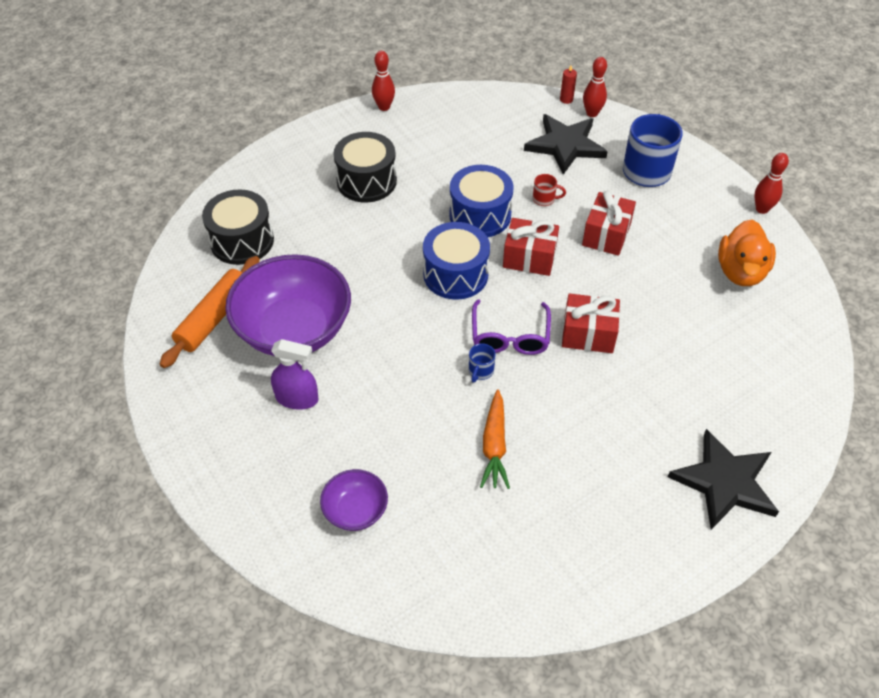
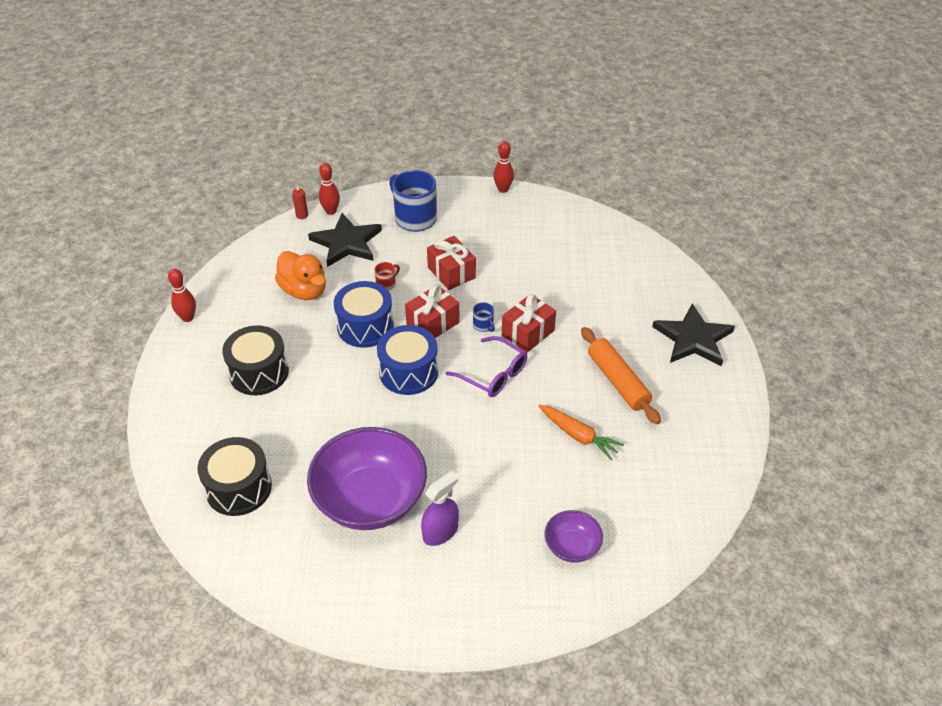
camera: 55 degrees left, 5 degrees down
orange rolling pin [160,256,260,368] -> orange rolling pin moved to [581,327,661,424]
blue mug [469,343,496,383] -> blue mug moved to [473,302,495,332]
orange duck [718,220,776,286] -> orange duck moved to [275,251,326,300]

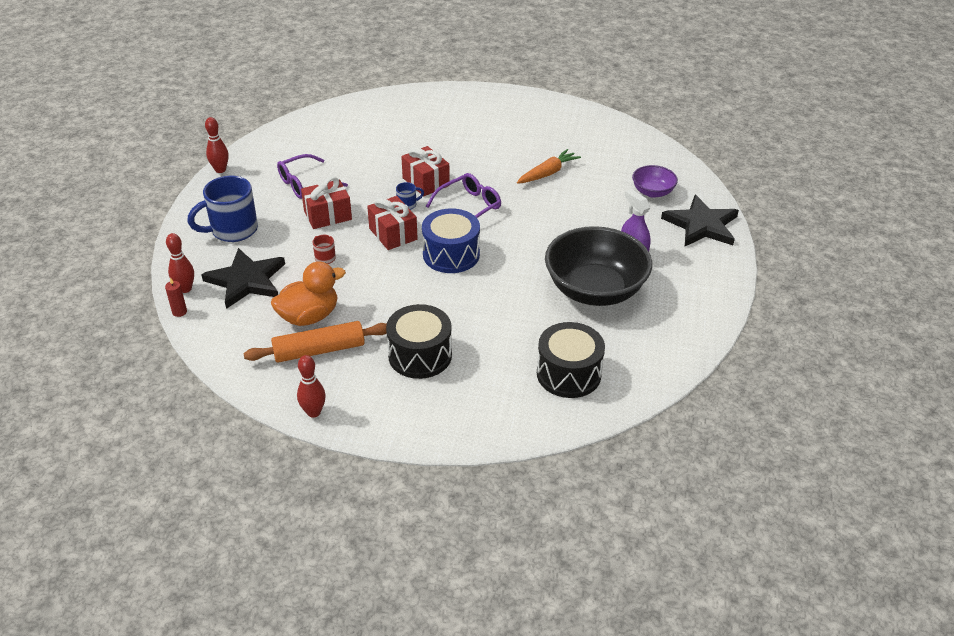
camera: 80 degrees left, 5 degrees down
purple bowl [307,427,427,530] -> black bowl [545,226,652,306]
blue drum [334,281,394,348] -> none
orange rolling pin [581,327,661,424] -> orange rolling pin moved to [243,321,387,363]
black star [652,303,735,366] -> black star moved to [661,195,739,246]
none -> purple glasses [277,154,348,199]

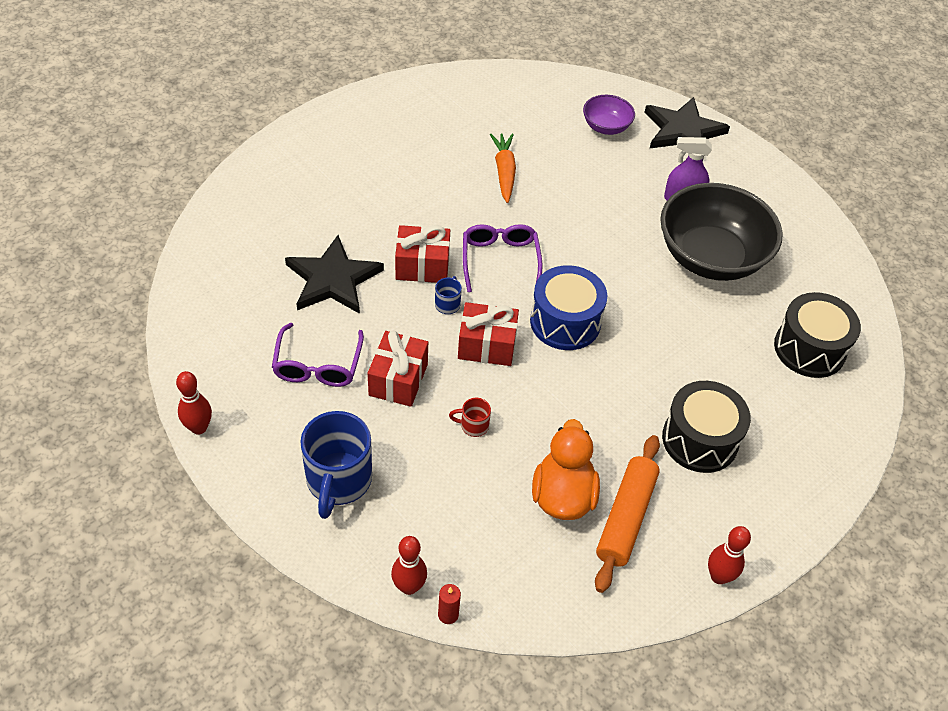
camera: 55 degrees left, 10 degrees up
black star [201,248,285,309] -> black star moved to [285,235,384,314]

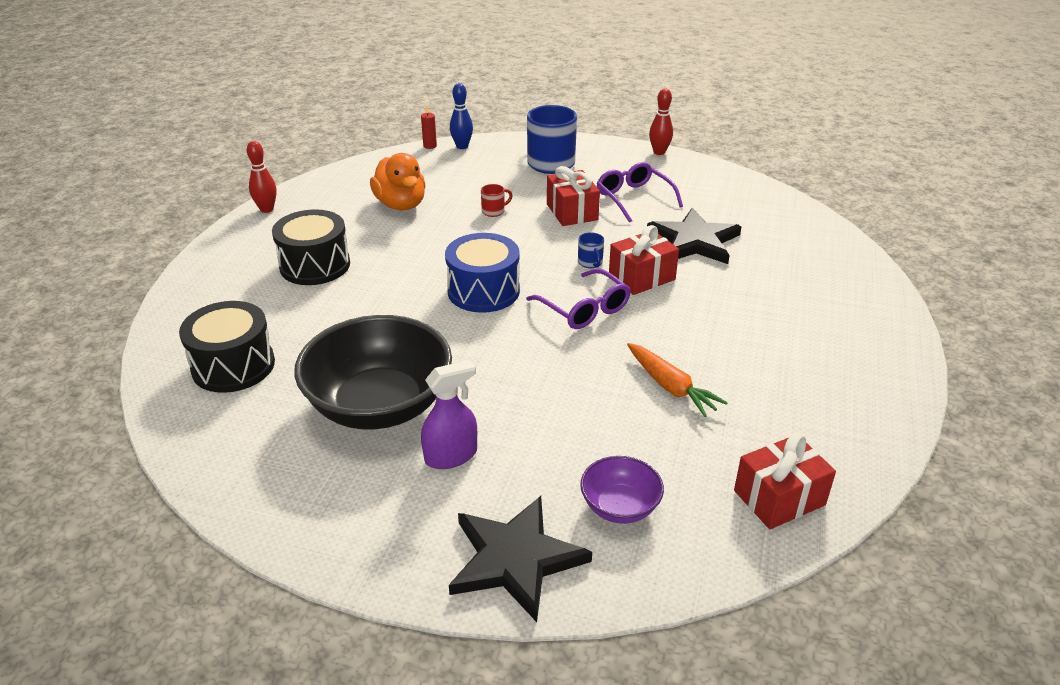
camera: 150 degrees right, 15 degrees down
red bowling pin [391,536,427,595] -> blue bowling pin [450,83,473,149]
red gift [458,302,519,366] -> red gift moved to [734,433,836,529]
orange rolling pin [595,435,660,593] -> none

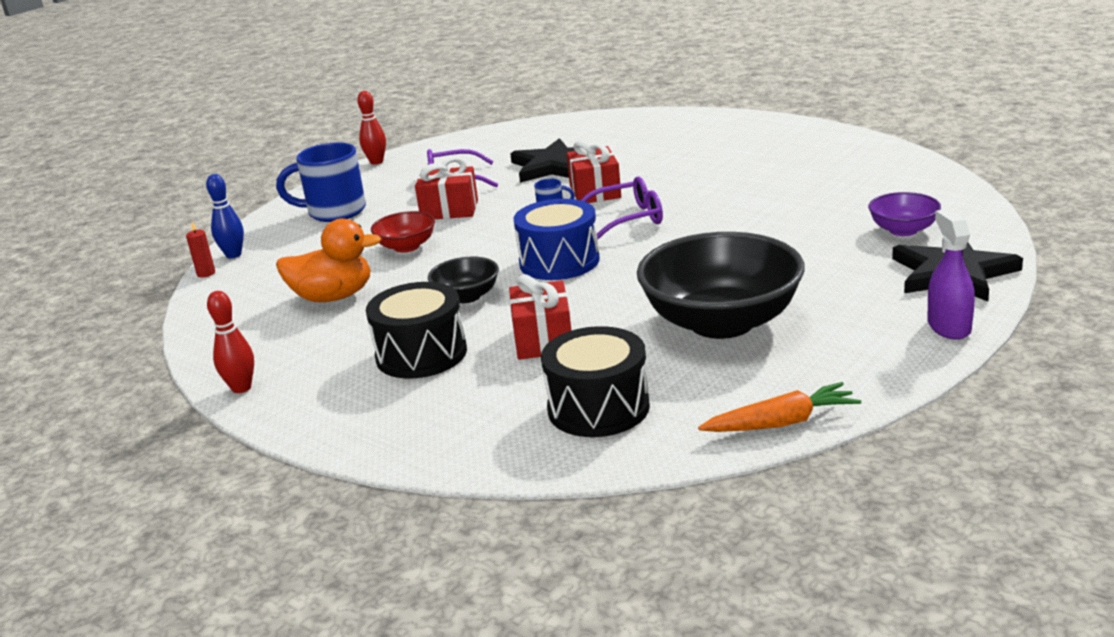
camera: 65 degrees left, 10 degrees down
purple spray bottle [421,360,477,469] -> purple spray bottle moved to [927,209,975,340]
red mug [481,184,513,217] -> red bowl [371,211,435,253]
orange carrot [627,343,728,417] -> orange carrot moved to [698,382,861,432]
red gift [734,433,836,529] -> red gift moved to [509,274,572,360]
none -> black bowl [428,256,499,303]

